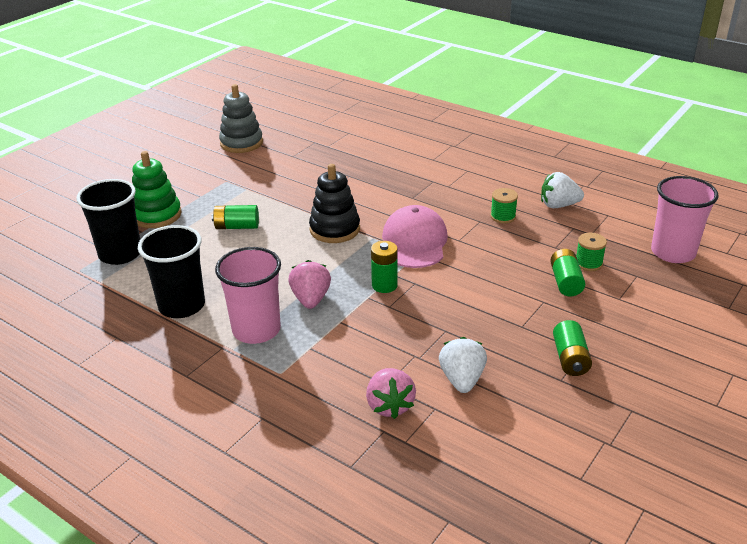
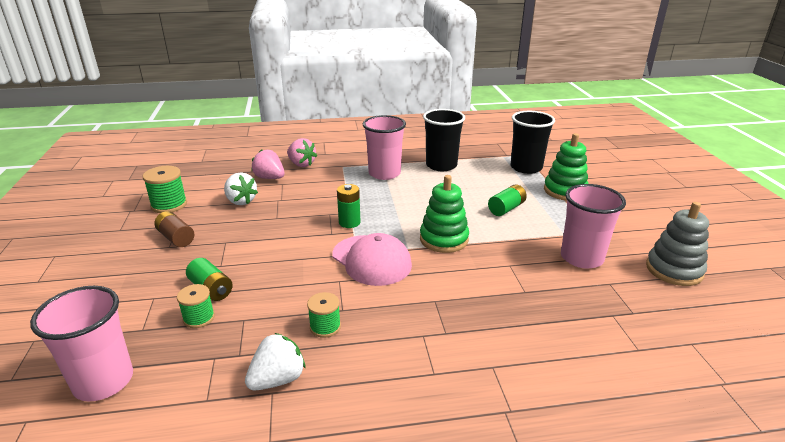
camera: 135 degrees right, 5 degrees down
pink strawberry [289,260,331,309] -> pink strawberry moved to [287,138,317,167]
black stacking toy [309,164,360,243] -> green stacking toy [420,175,469,253]
green battery [553,320,592,376] -> brown battery [154,211,194,247]
none -> green spool [142,166,187,213]
none -> pink cup [561,184,626,269]

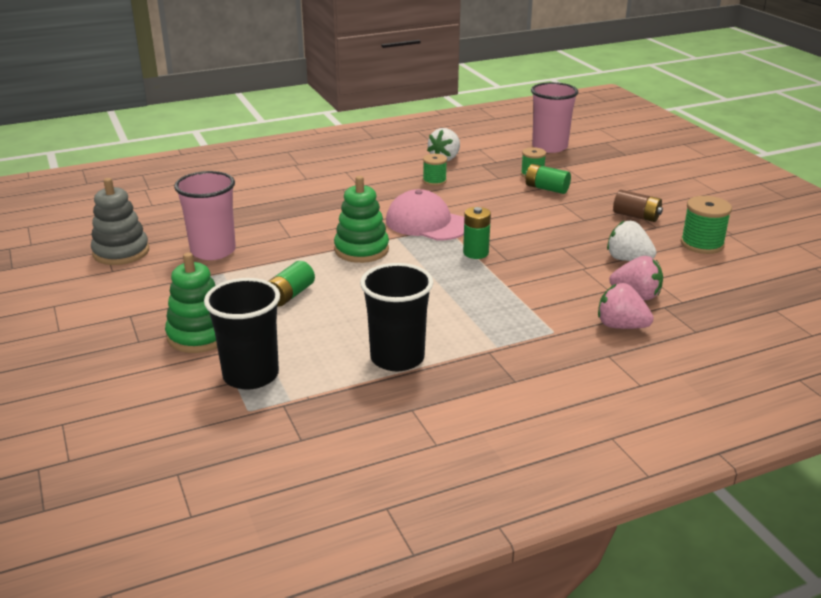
camera: 165 degrees right, 0 degrees up
pink cup [363,115,406,180] -> none

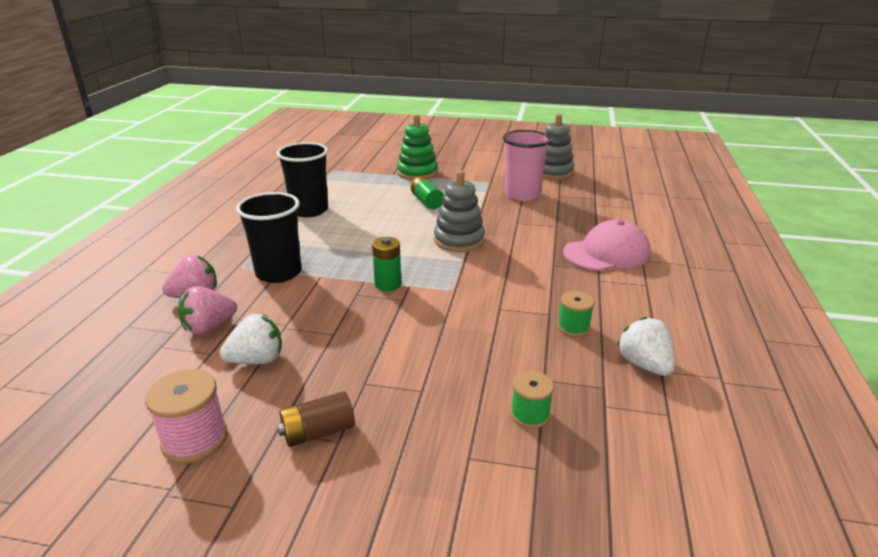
camera: 125 degrees right, 0 degrees up
black cup [204,278,280,390] -> black cup moved to [236,192,301,283]
green stacking toy [334,176,389,263] -> grey stacking toy [434,171,485,252]
pink cap [386,189,464,240] -> pink cap moved to [563,220,651,271]
green battery [525,164,571,194] -> none
pink cup [531,82,578,153] -> none
green spool [681,196,732,254] -> pink spool [145,369,228,463]

